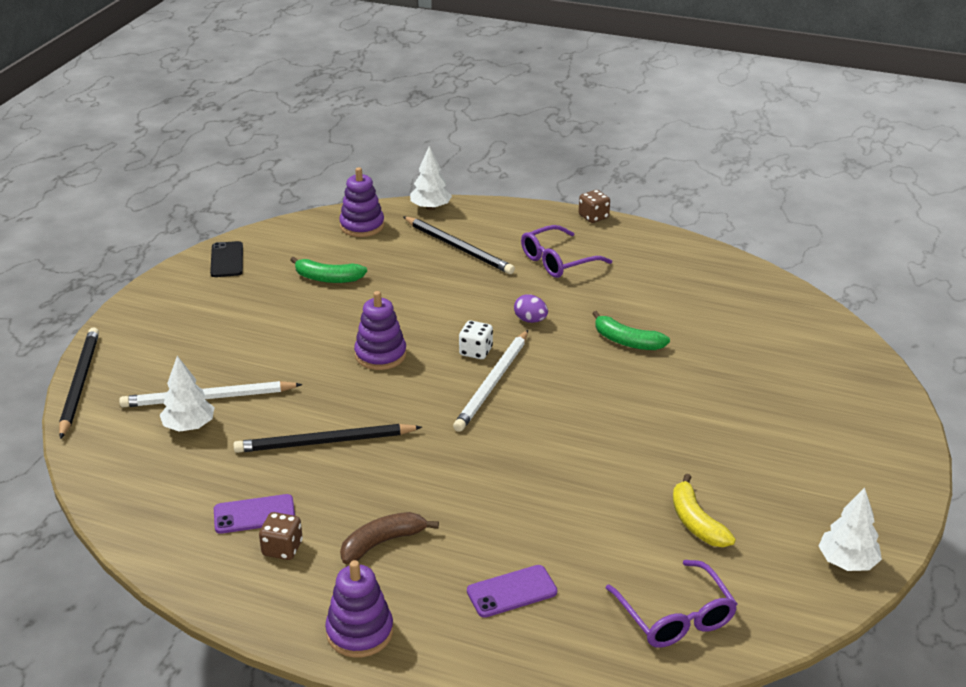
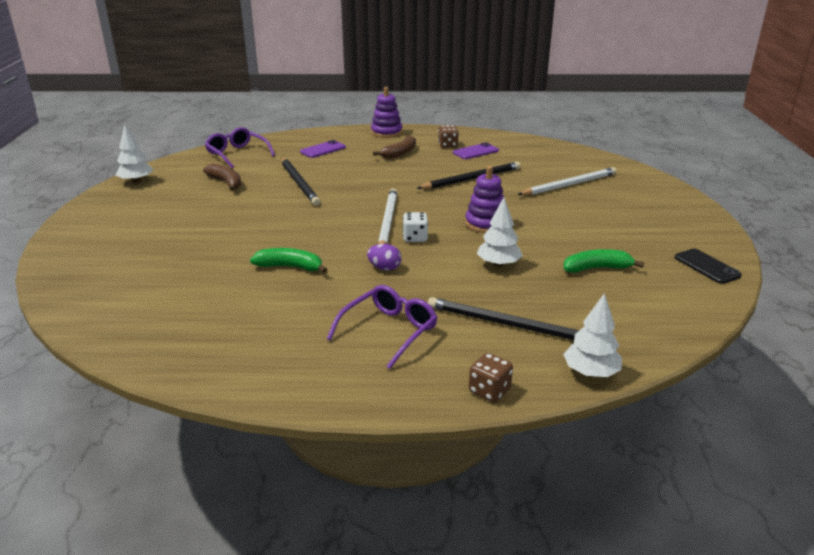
camera: 160 degrees right, 5 degrees down
black pencil [59,327,99,439] -> black pencil moved to [281,158,320,205]
white tree [160,356,215,432] -> white tree moved to [477,197,523,267]
purple stacking toy [339,167,385,237] -> none
brown dice [579,190,610,223] -> brown dice moved to [469,353,513,402]
yellow banana [673,474,736,547] -> brown banana [203,164,241,191]

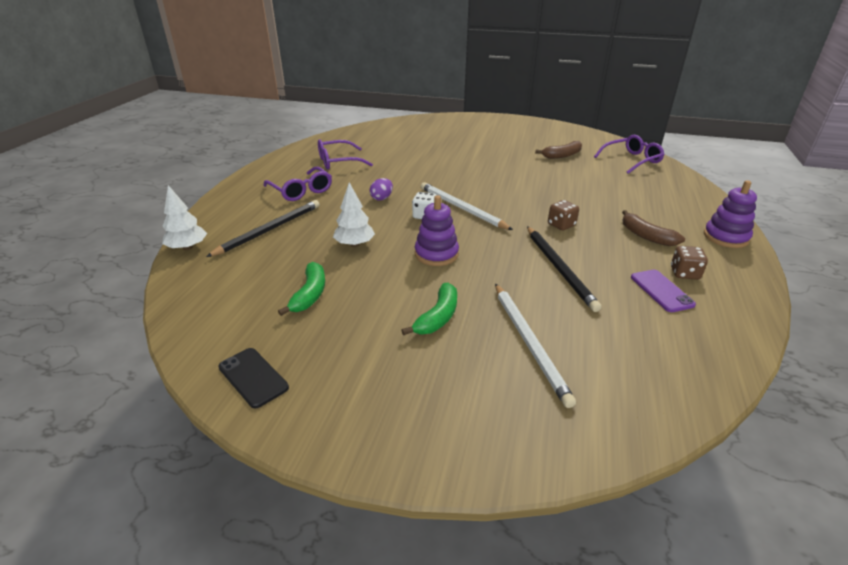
camera: 105 degrees right, 5 degrees up
white tree [116,124,153,183] -> none
green banana [250,248,328,273] -> green banana moved to [402,283,457,335]
black pencil [281,158,320,205] -> none
purple phone [300,140,346,158] -> none
white pencil [378,188,397,244] -> white pencil turned 150 degrees counterclockwise [421,182,513,230]
brown dice [469,353,513,402] -> brown dice moved to [548,200,579,230]
black phone [674,249,742,284] -> black phone turned 60 degrees clockwise [218,348,289,408]
none -> purple glasses [318,139,373,170]

